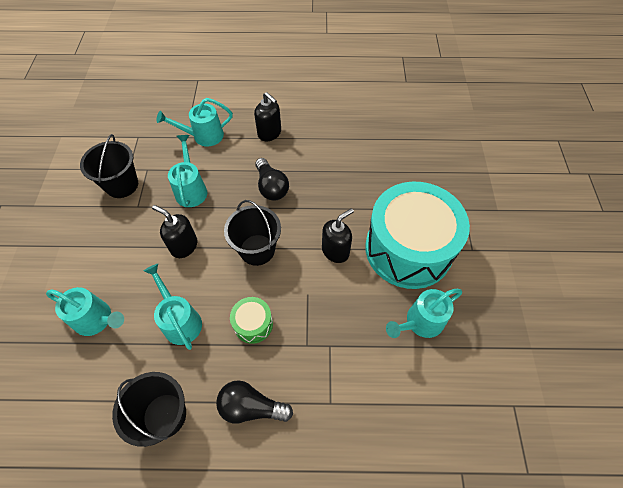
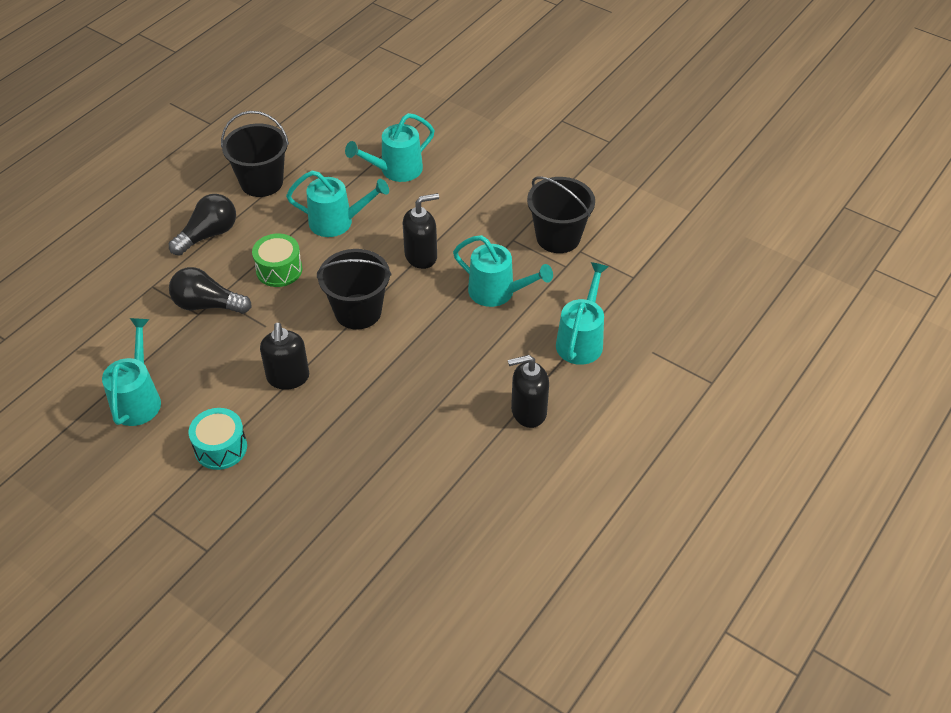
camera: 125 degrees right, 10 degrees down
black light bulb [255,158,289,200] -> black light bulb moved to [169,267,252,314]
turquoise drum [365,182,470,289] -> turquoise drum [189,408,247,470], size x0.41

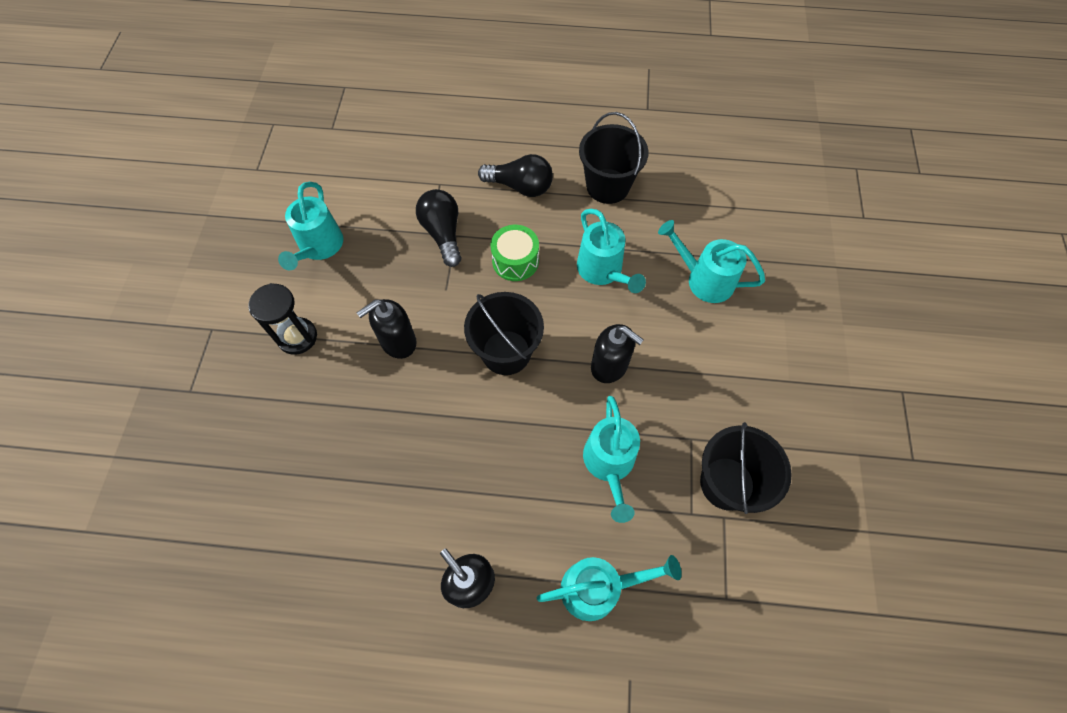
camera: 60 degrees right, 15 degrees up
turquoise watering can [102,318,161,426] -> turquoise watering can turned 120 degrees clockwise [278,182,343,270]
turquoise drum [189,408,247,470] -> black hourglass [248,283,317,355]

